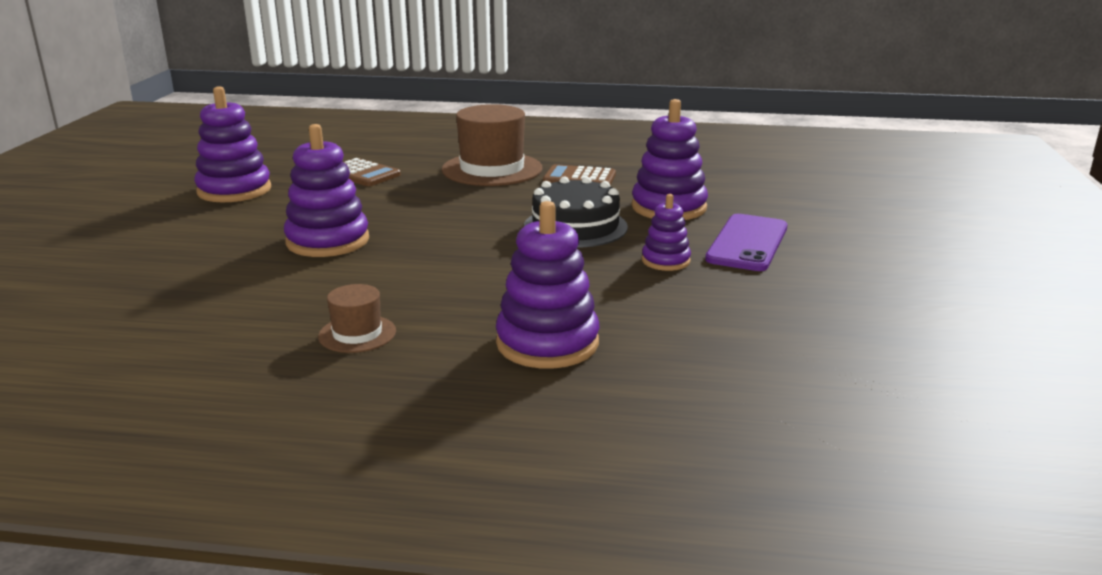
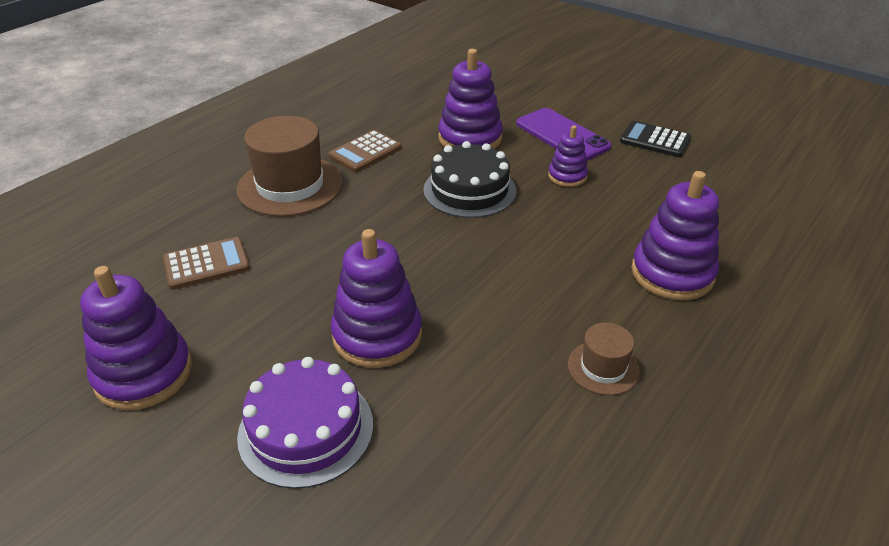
camera: 60 degrees left, 15 degrees up
none -> purple cake [237,357,373,489]
none -> black calculator [620,121,691,157]

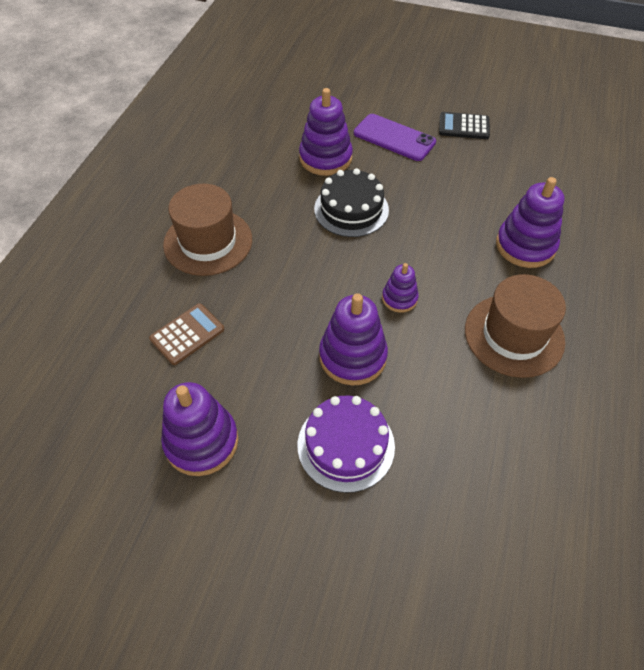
camera: 20 degrees left, 15 degrees up
brown calculator [328,130,402,172] -> none
purple stacking toy [548,125,588,187] -> purple stacking toy moved to [382,263,419,313]
brown hat [568,323,640,395] -> brown hat [465,274,566,378], size x1.98

